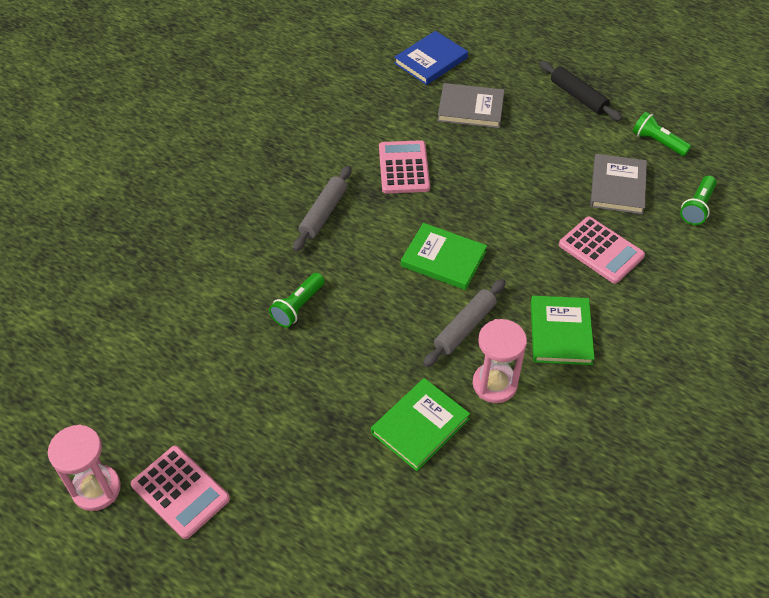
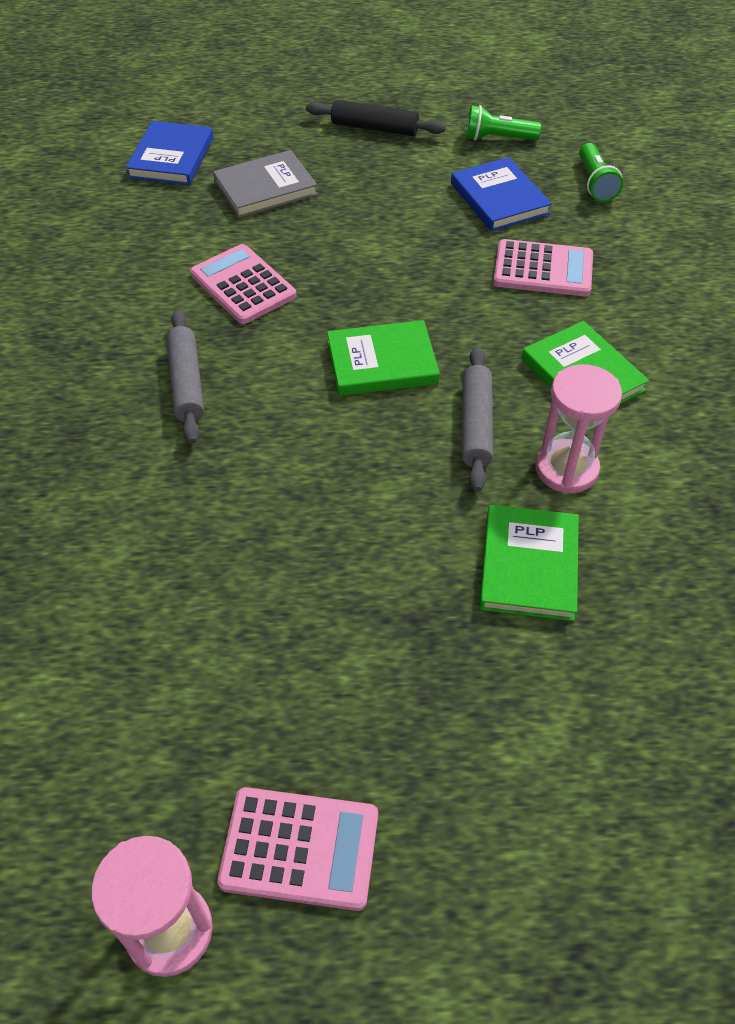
camera: 35 degrees left, 0 degrees up
green flashlight [269,273,325,328] -> none
grey book [590,154,647,214] -> blue book [451,157,552,231]

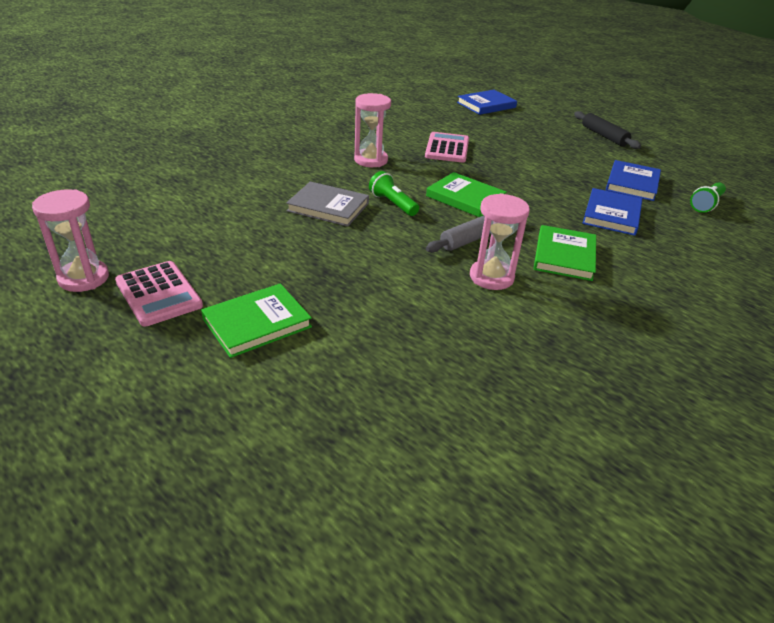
camera: 45 degrees right, 15 degrees down
grey rolling pin [166,310,204,444] -> pink hourglass [354,93,391,167]
grey book [213,150,318,218] -> grey book moved to [286,181,369,227]
green flashlight [466,105,541,141] -> green flashlight moved to [369,171,419,216]
green book [479,505,579,621] -> green book moved to [201,283,312,358]
pink calculator [493,239,593,297] -> blue book [582,188,642,236]

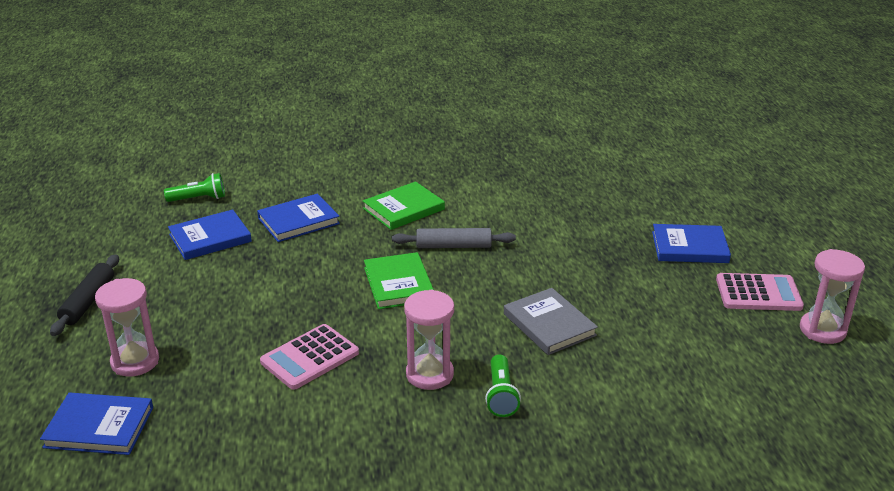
camera: 140 degrees left, 5 degrees down
pink calculator [115,261,203,327] -> pink calculator turned 90 degrees clockwise [716,273,804,311]
green book [201,283,312,358] -> blue book [652,224,731,263]
green flashlight [369,171,419,216] -> green flashlight moved to [485,354,521,417]
pink hourglass [470,193,530,290] -> pink hourglass moved to [95,278,159,377]

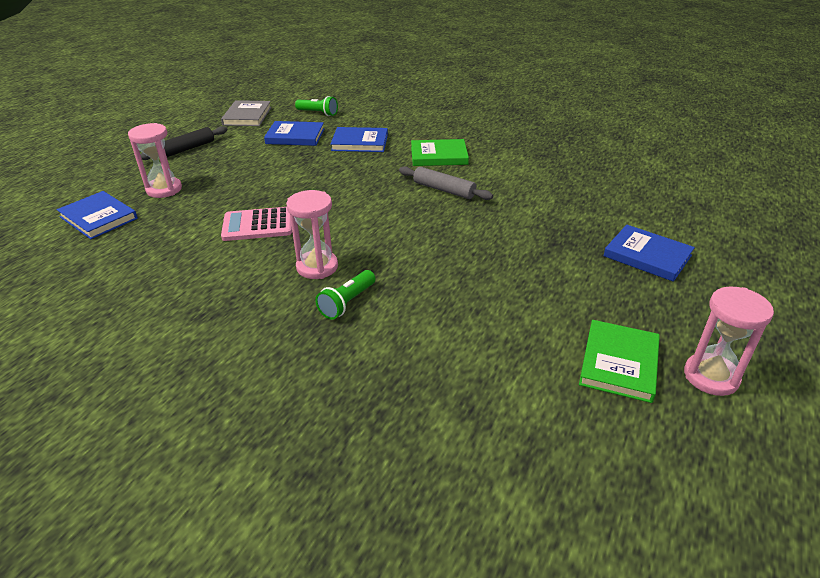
camera: 35 degrees right, 5 degrees up
green book [364,252,434,309] -> green book moved to [579,320,660,403]
grey book [504,288,598,355] -> grey book moved to [221,100,271,126]
pink calculator [716,273,804,311] -> none

